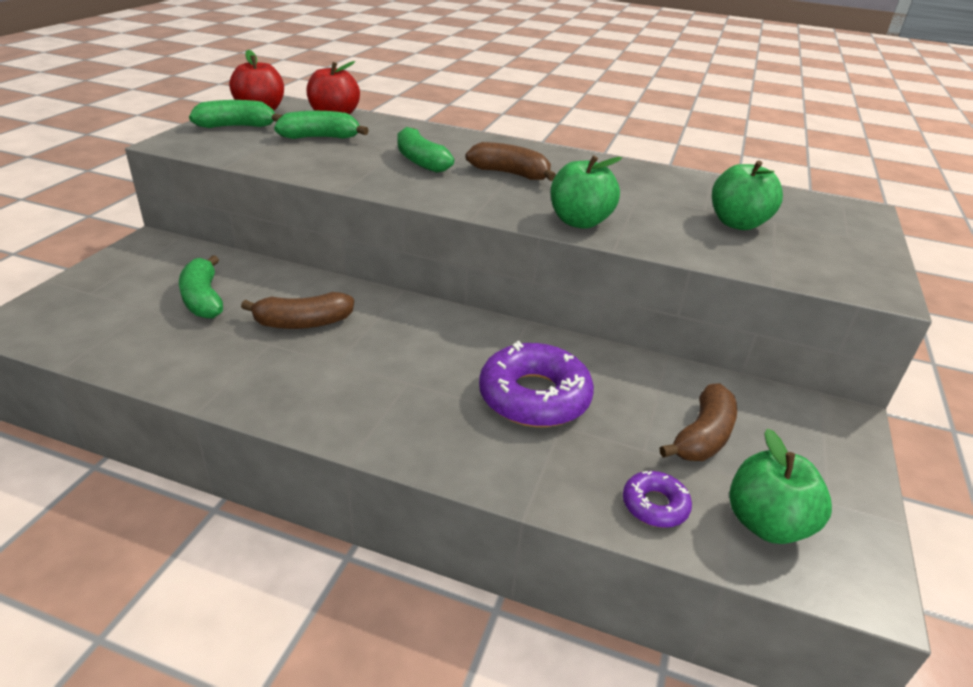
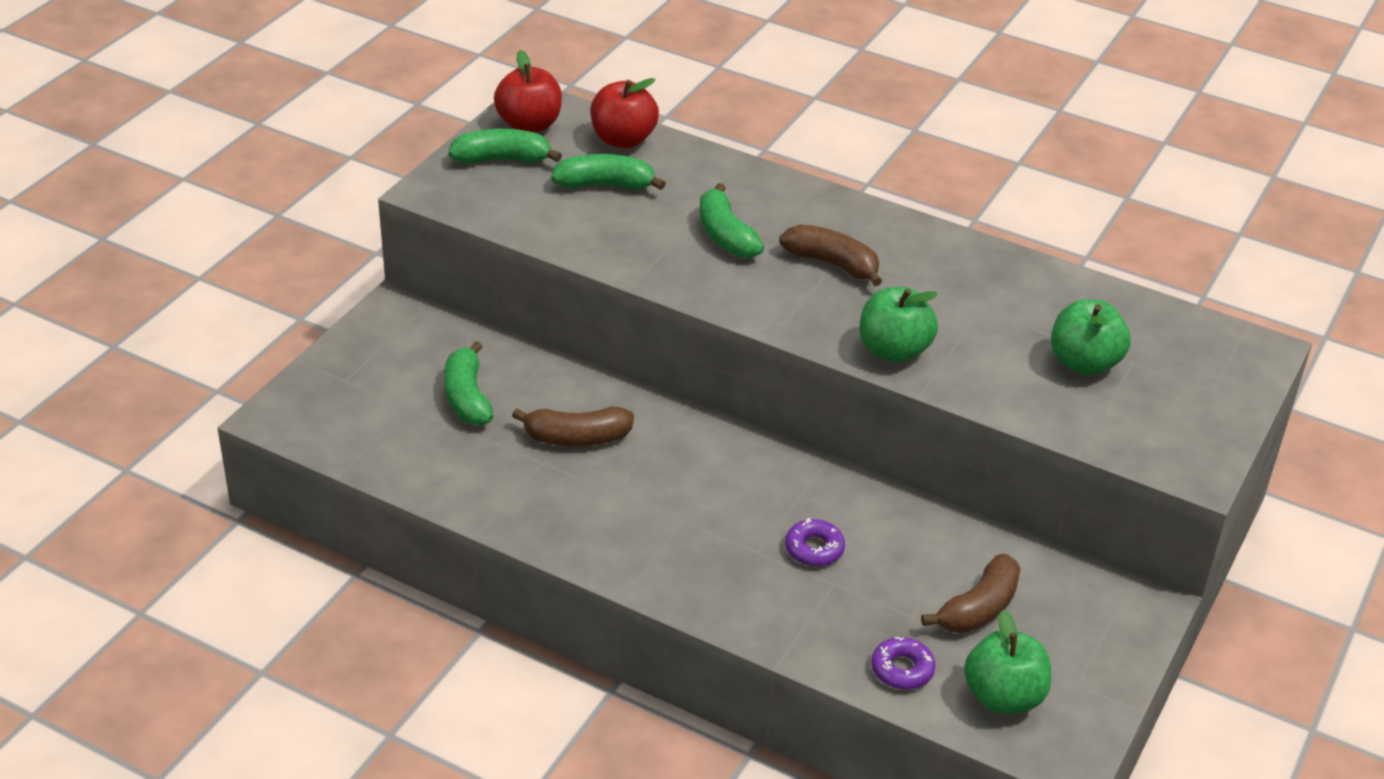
camera: 10 degrees right, 5 degrees up
purple donut [479,341,594,427] -> purple donut [785,518,845,566], size x0.50

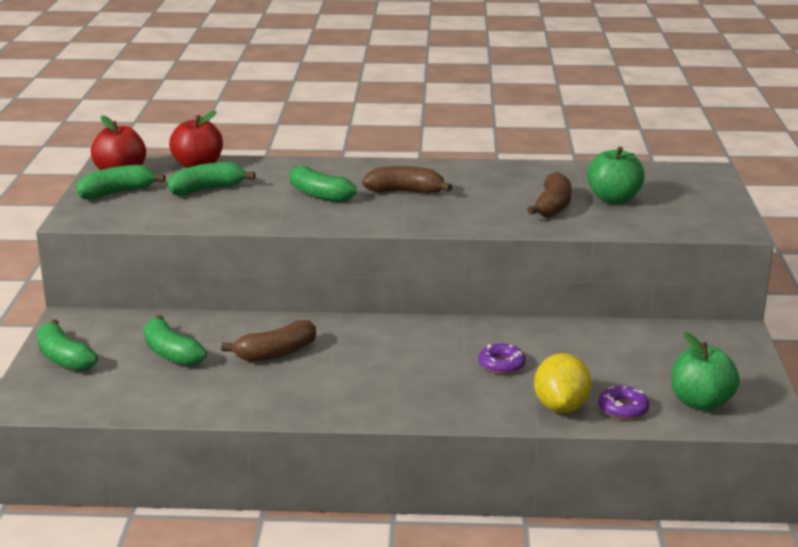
camera: 25 degrees left, 15 degrees down
green apple [860,287,938,363] -> none
brown banana [921,554,1021,633] -> brown banana moved to [527,172,572,217]
none -> green banana [37,319,98,371]
none -> yellow lemon [534,353,592,413]

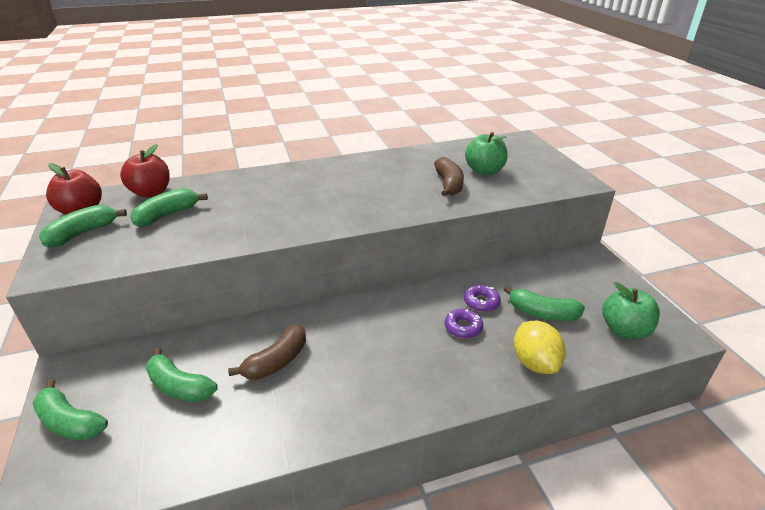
camera: 20 degrees left, 10 degrees up
green banana [290,165,357,202] -> green banana moved to [504,286,585,321]
brown banana [362,166,452,194] -> none
purple donut [598,386,649,419] -> purple donut moved to [464,285,501,312]

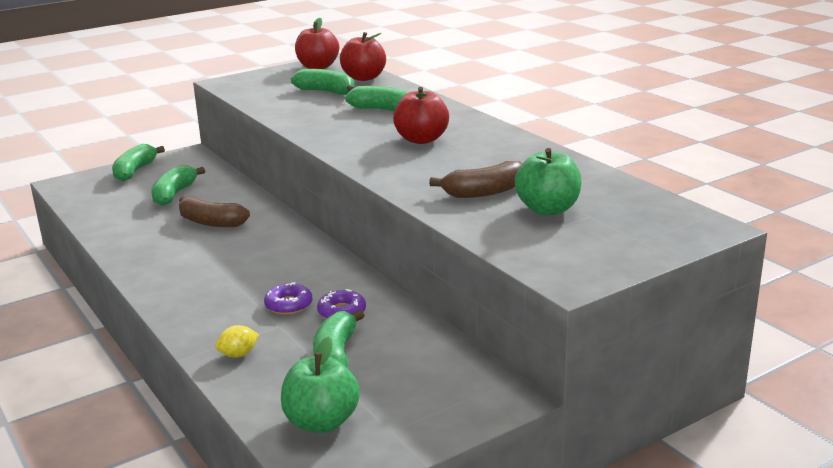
camera: 75 degrees right, 10 degrees down
green banana [39,205,127,248] -> green banana moved to [345,86,409,111]
yellow lemon [514,321,566,374] -> yellow lemon [215,325,259,357], size x0.53
none -> red apple [393,87,449,144]

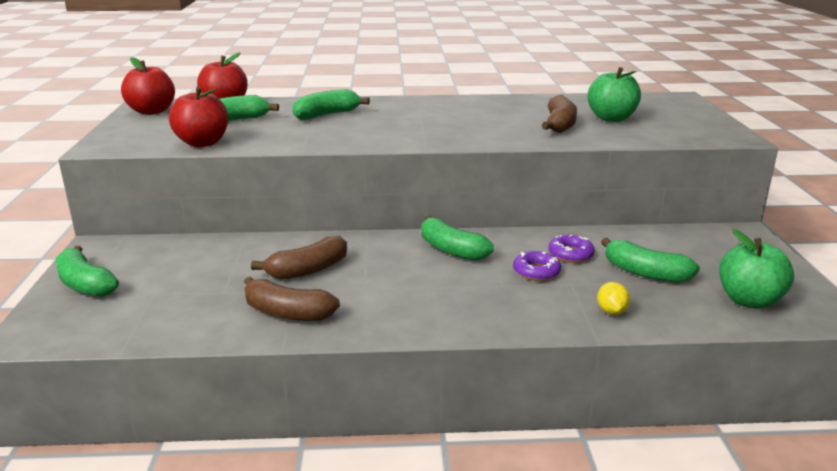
camera: 60 degrees left, 0 degrees up
green banana [151,165,205,206] -> green banana moved to [421,216,494,261]
red apple [393,87,449,144] -> red apple moved to [169,87,228,147]
none -> brown banana [244,277,340,321]

